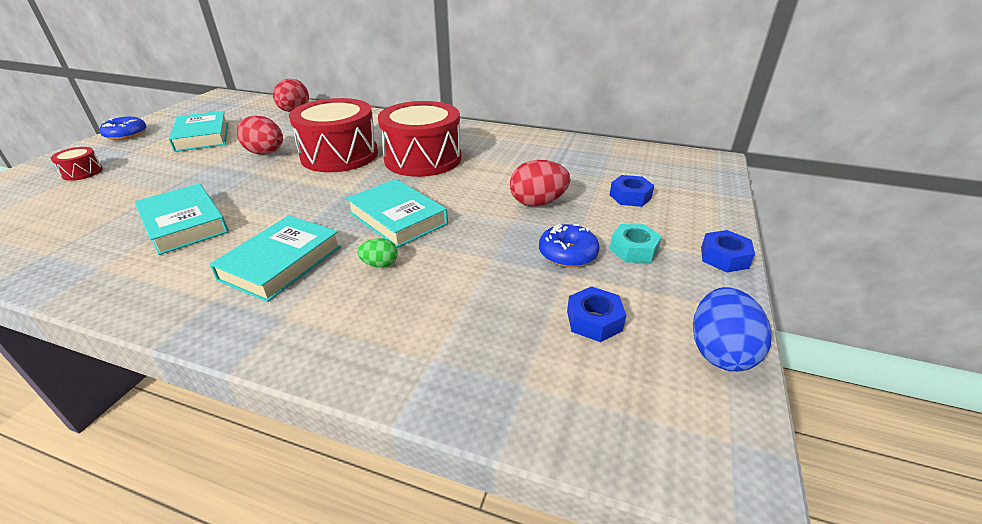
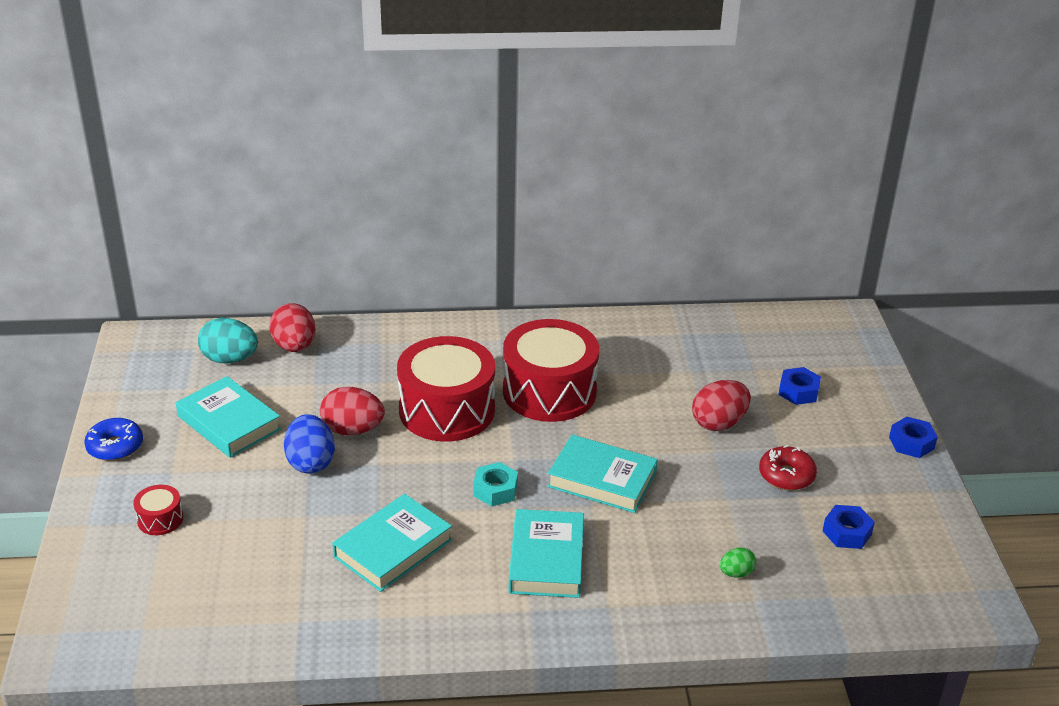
camera: 25 degrees left, 0 degrees up
turquoise book [134,184,229,255] -> turquoise book turned 75 degrees counterclockwise [332,494,452,592]
green egg [357,238,398,268] -> green egg moved to [720,548,757,578]
blue donut [539,224,600,267] -> red donut [759,445,817,490]
turquoise nut [610,224,662,263] -> turquoise nut moved to [473,462,518,506]
blue egg [693,287,772,372] -> blue egg moved to [284,414,335,474]
none -> turquoise egg [198,318,258,364]

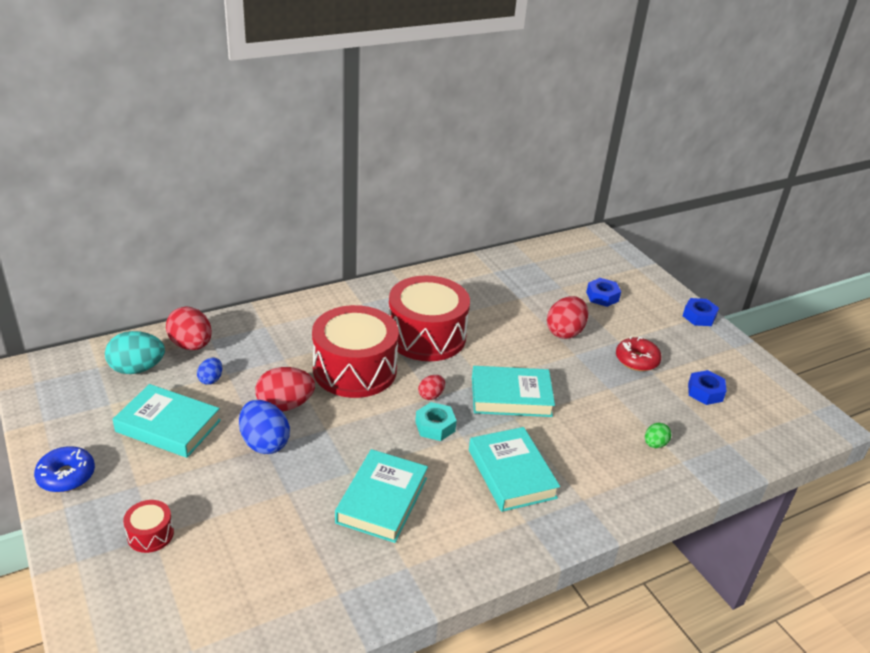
camera: 25 degrees left, 0 degrees up
none -> blue egg [197,358,222,385]
none -> red egg [418,375,445,400]

